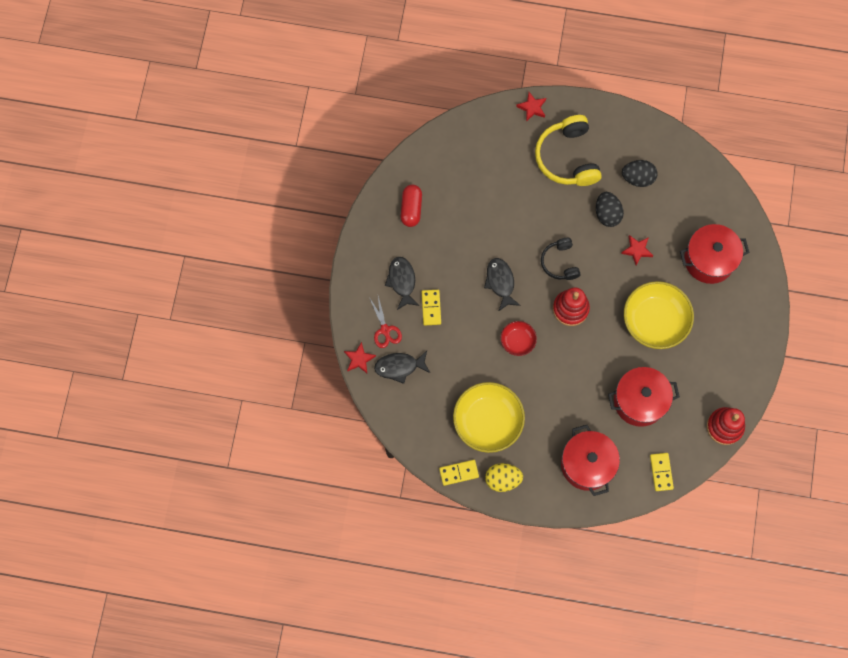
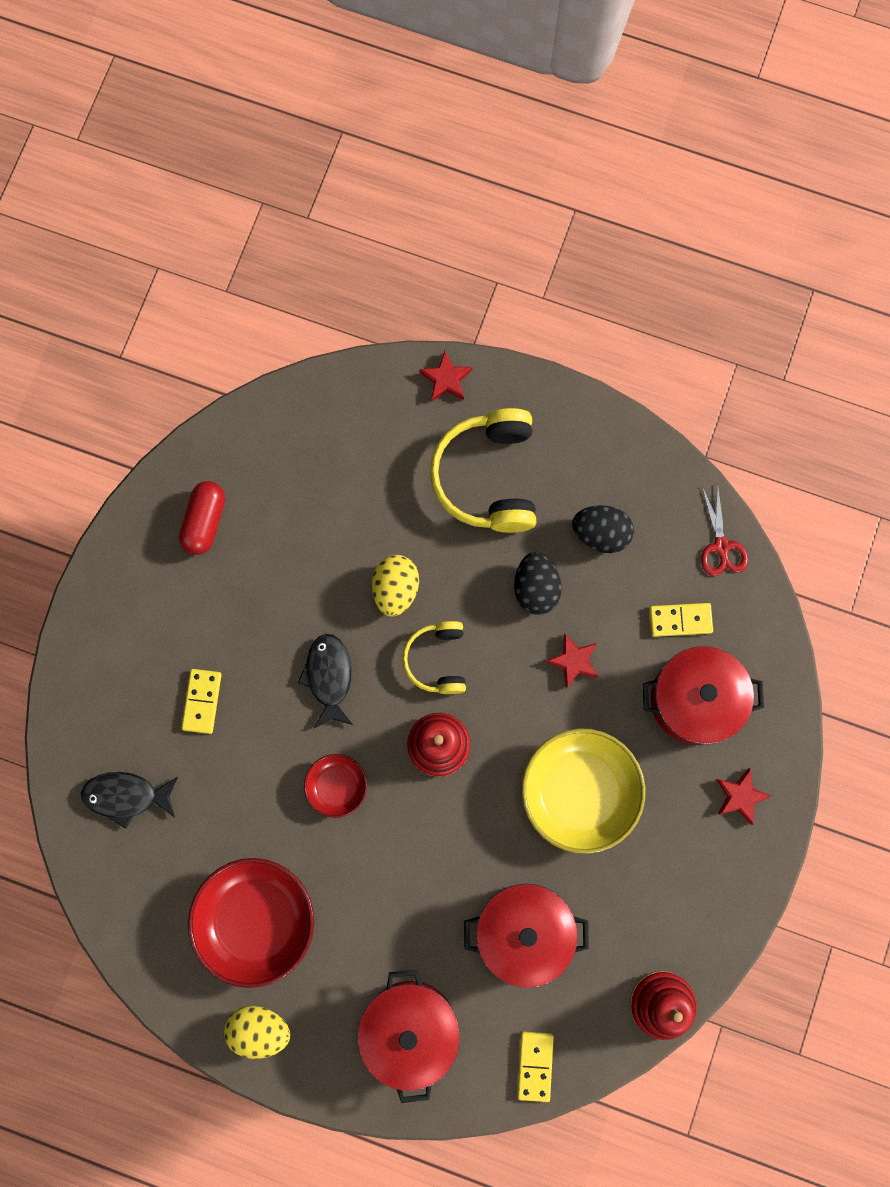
camera: 10 degrees right, 5 degrees up
red star [344,342,376,373] -> red star moved to [716,768,771,825]
red scissors [370,296,402,348] -> red scissors moved to [701,484,748,576]
black fish [385,257,420,310] -> none
yellow domino [439,460,479,486] -> yellow domino moved to [649,603,713,637]
yellow bowl [453,382,525,453] -> red bowl [188,858,314,988]
black headphones [541,238,581,280] -> yellow headphones [402,621,466,694]
none -> yellow egg [372,555,419,617]

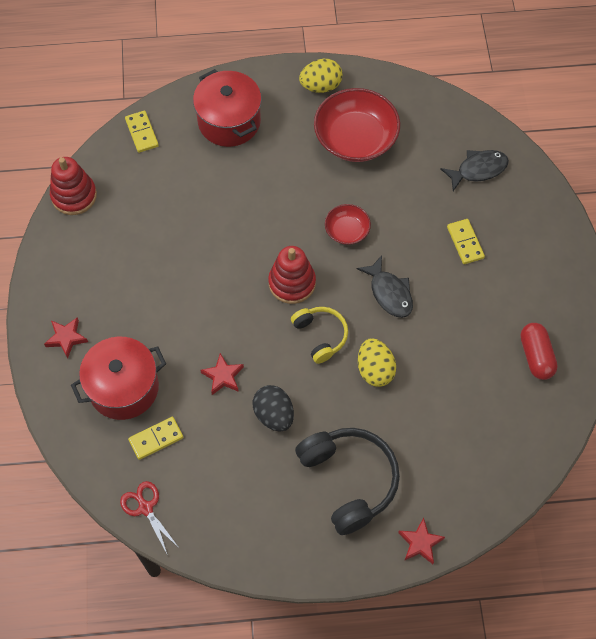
camera: 155 degrees right, 15 degrees down
yellow headphones [430,408,536,533] -> black headphones [295,428,400,535]
red pot [464,884,589,988] -> none
yellow bowl [522,728,646,854] -> none
black egg [572,505,634,553] -> none

